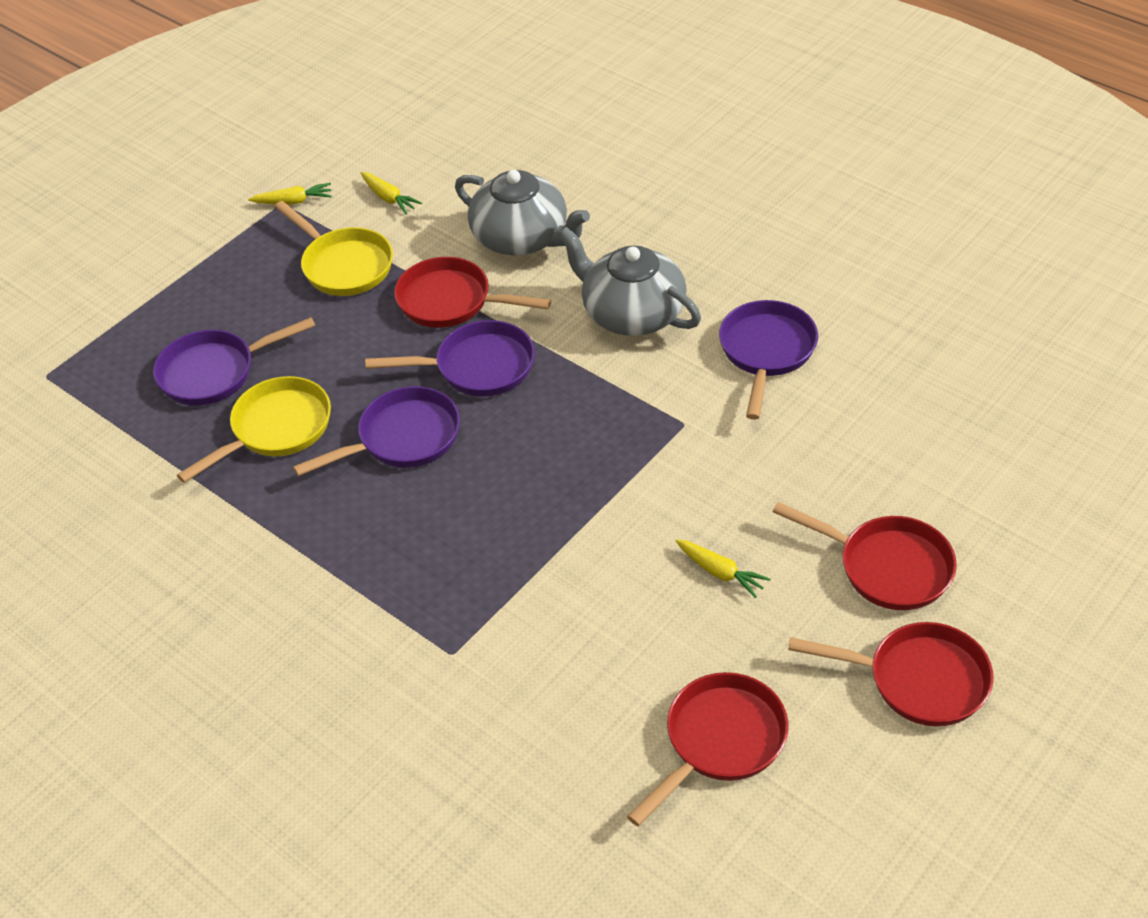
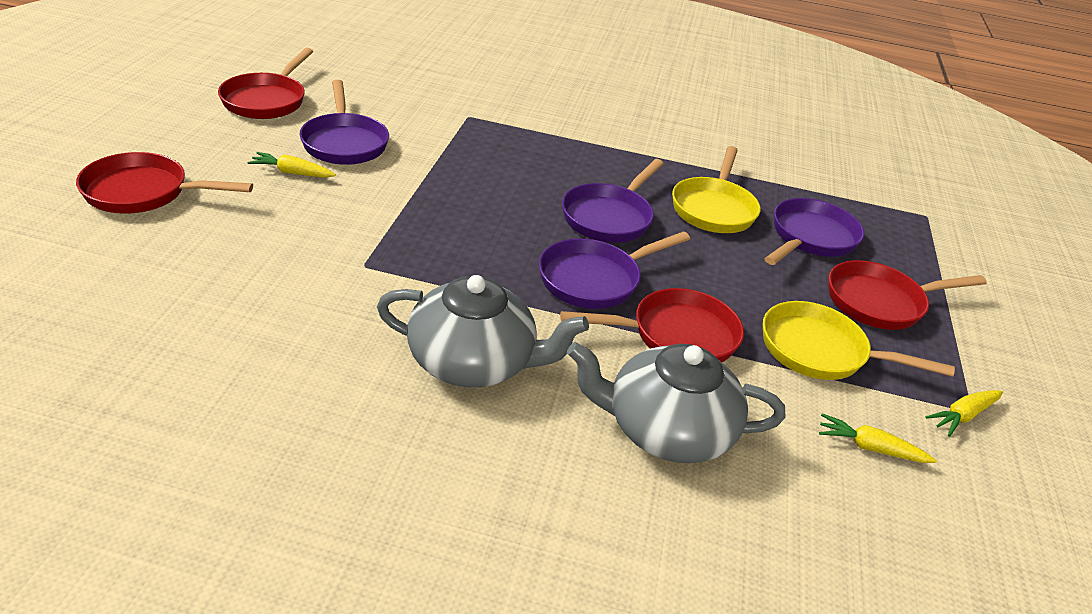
camera: 145 degrees right, 10 degrees down
purple pan [719,300,818,420] -> purple pan moved to [299,80,389,165]
red pan [788,622,994,726] -> red pan moved to [828,260,986,330]

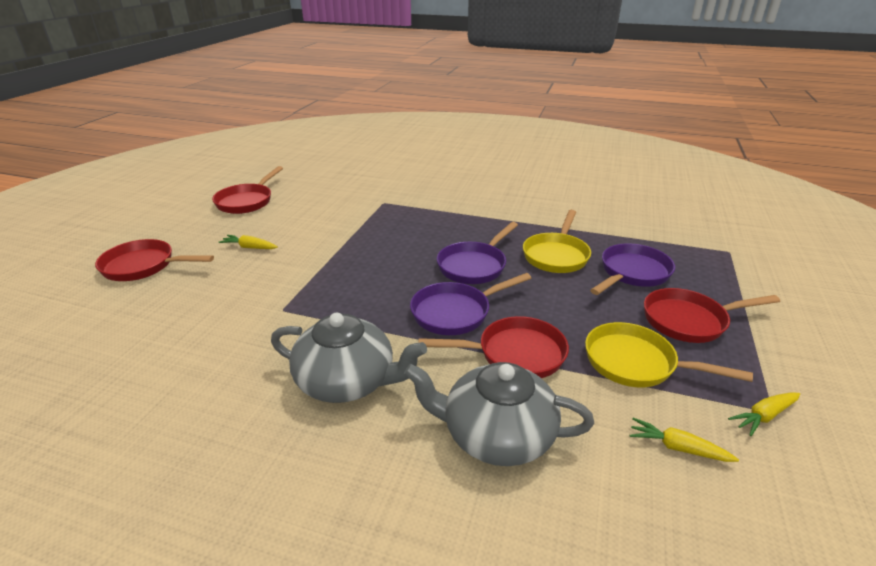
camera: 10 degrees right, 5 degrees down
purple pan [299,80,389,165] -> none

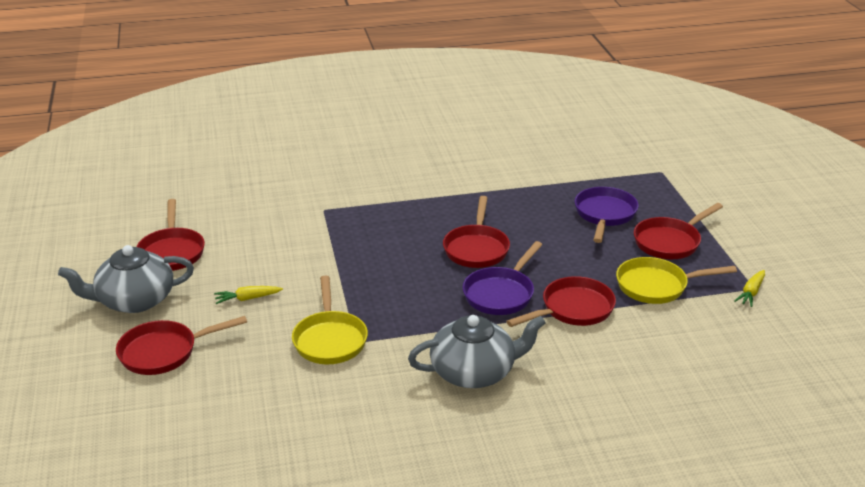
camera: 30 degrees left, 0 degrees up
grey teapot [404,362,594,466] -> grey teapot moved to [58,245,194,313]
purple pan [437,222,518,284] -> red pan [443,196,510,268]
yellow pan [523,210,591,273] -> yellow pan moved to [292,276,368,364]
yellow carrot [630,418,739,462] -> none

